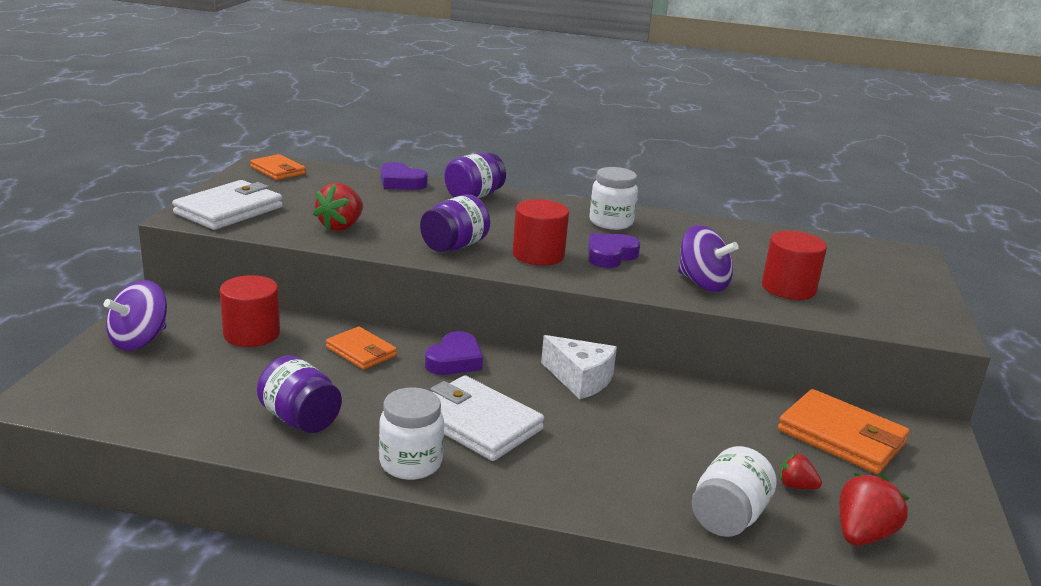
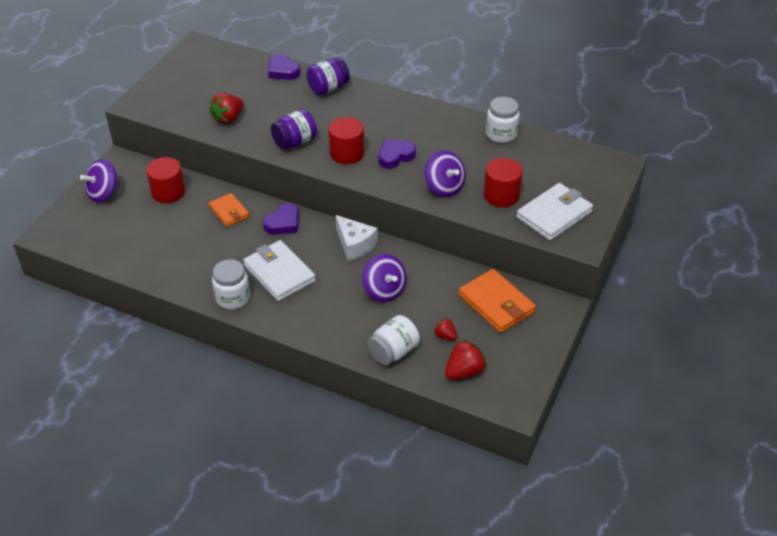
camera: 15 degrees right, 20 degrees up
white wallet [172,180,283,230] -> white wallet moved to [516,183,593,241]
orange wallet [250,154,306,180] -> none
purple jar [257,355,342,433] -> none
white jar [589,167,638,230] -> white jar moved to [486,97,520,143]
none -> purple spinning top [362,254,406,302]

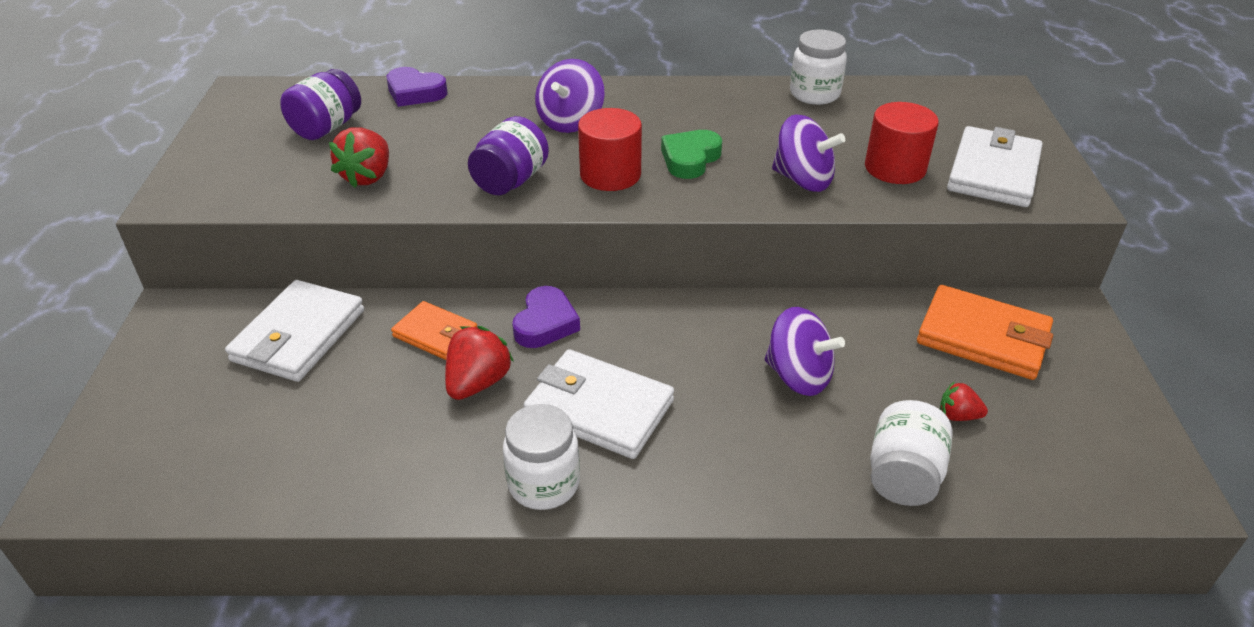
camera: 25 degrees left, 5 degrees down
purple spinning top [80,159,120,202] -> purple spinning top moved to [535,59,605,133]
red cylinder [146,157,185,203] -> white wallet [225,280,364,382]
purple jar [306,58,350,95] -> purple jar moved to [280,69,361,140]
white cheese [336,215,378,261] -> none
purple heart [378,139,416,169] -> green heart [661,130,722,179]
red strawberry [445,339,487,380] -> red strawberry moved to [445,326,514,400]

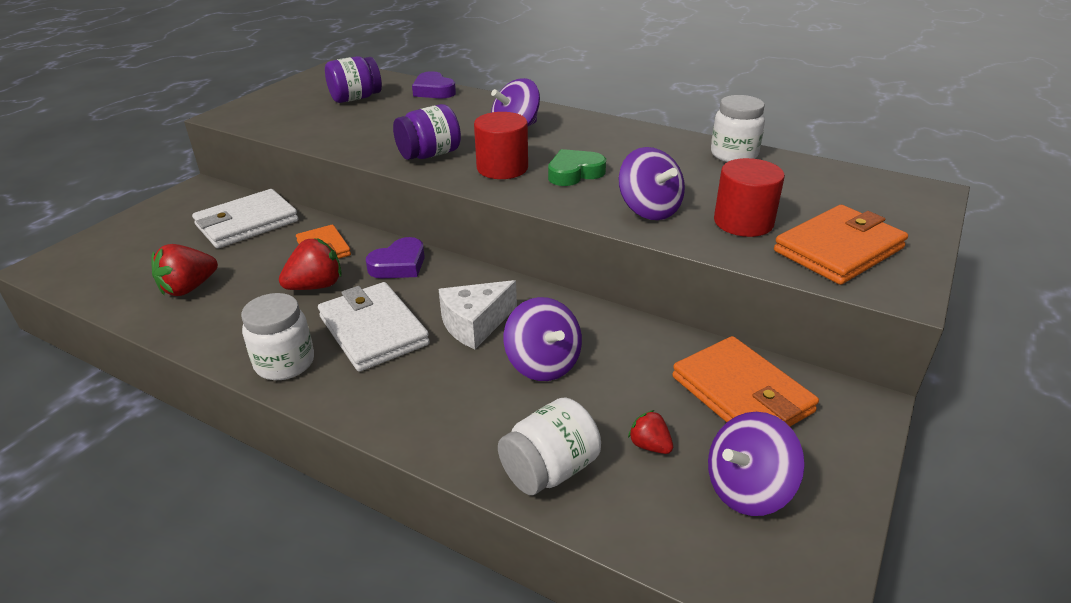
camera: 30 degrees right, 5 degrees down
red strawberry [329,127,389,188] -> red strawberry moved to [151,244,218,296]
white wallet [947,126,1043,207] -> orange wallet [774,205,908,285]
none -> white cheese [439,280,517,349]
none -> purple spinning top [708,412,805,516]

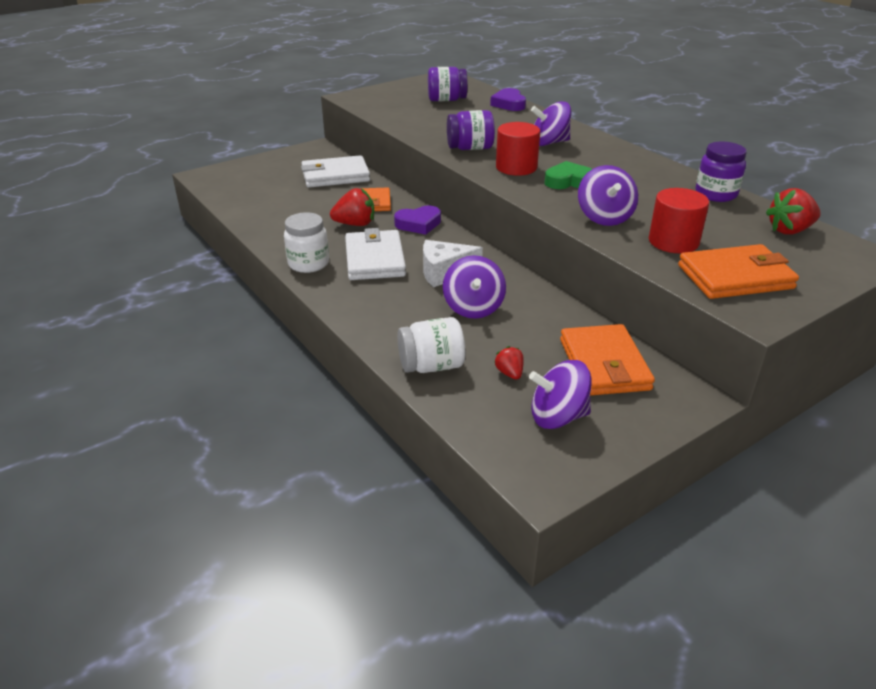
camera: 25 degrees right, 0 degrees up
red strawberry [151,244,218,296] -> red strawberry moved to [766,188,821,234]
white jar [711,95,765,162] -> purple jar [695,142,747,202]

